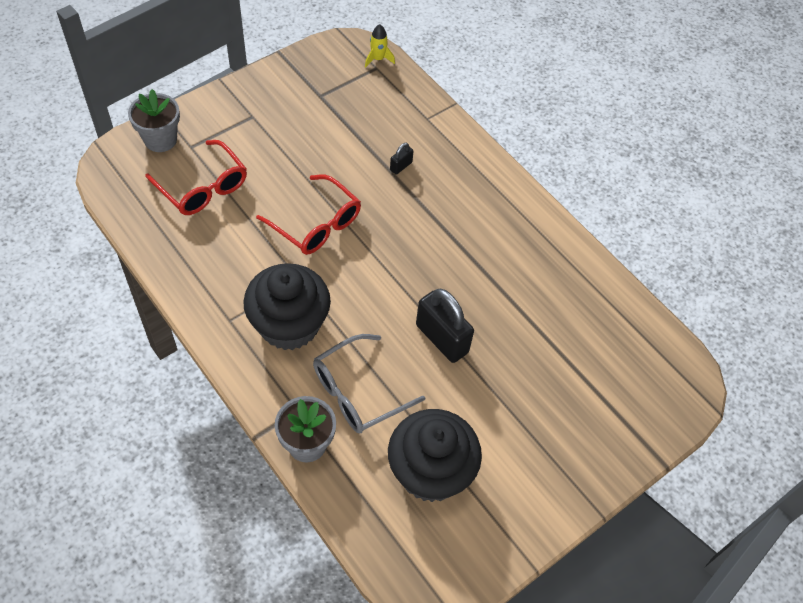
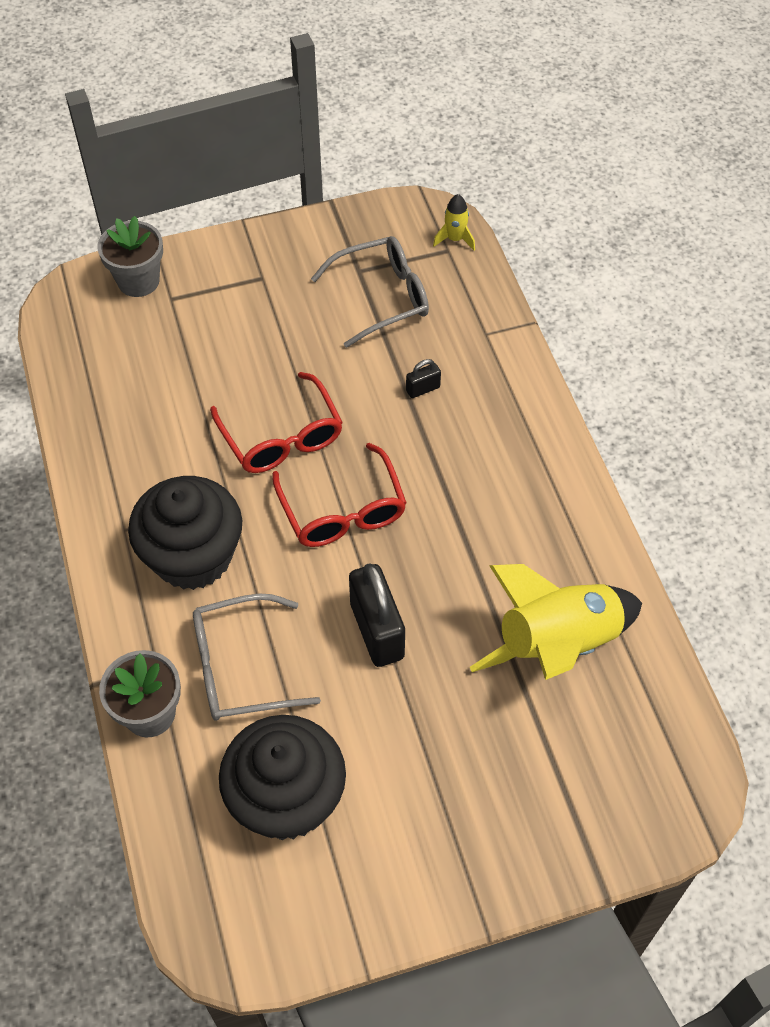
camera: 25 degrees right, 0 degrees up
red glasses [145,140,247,215] -> red glasses moved to [272,443,407,547]
none -> grey glasses [311,236,429,348]
none -> yellow rocket [470,564,642,680]

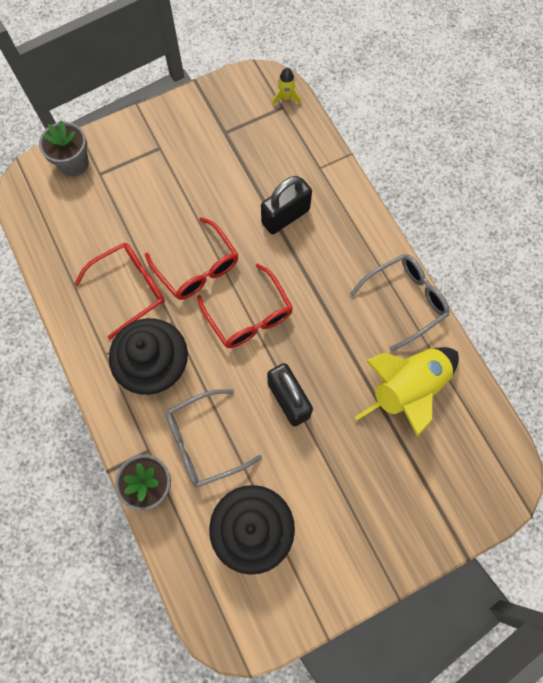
camera: 10 degrees left, 15 degrees up
grey glasses [311,236,429,348] -> grey glasses moved to [350,254,449,352]
black padlock [406,359,441,398] -> black padlock [261,176,312,234], size x2.16
none -> red glasses [74,243,165,339]

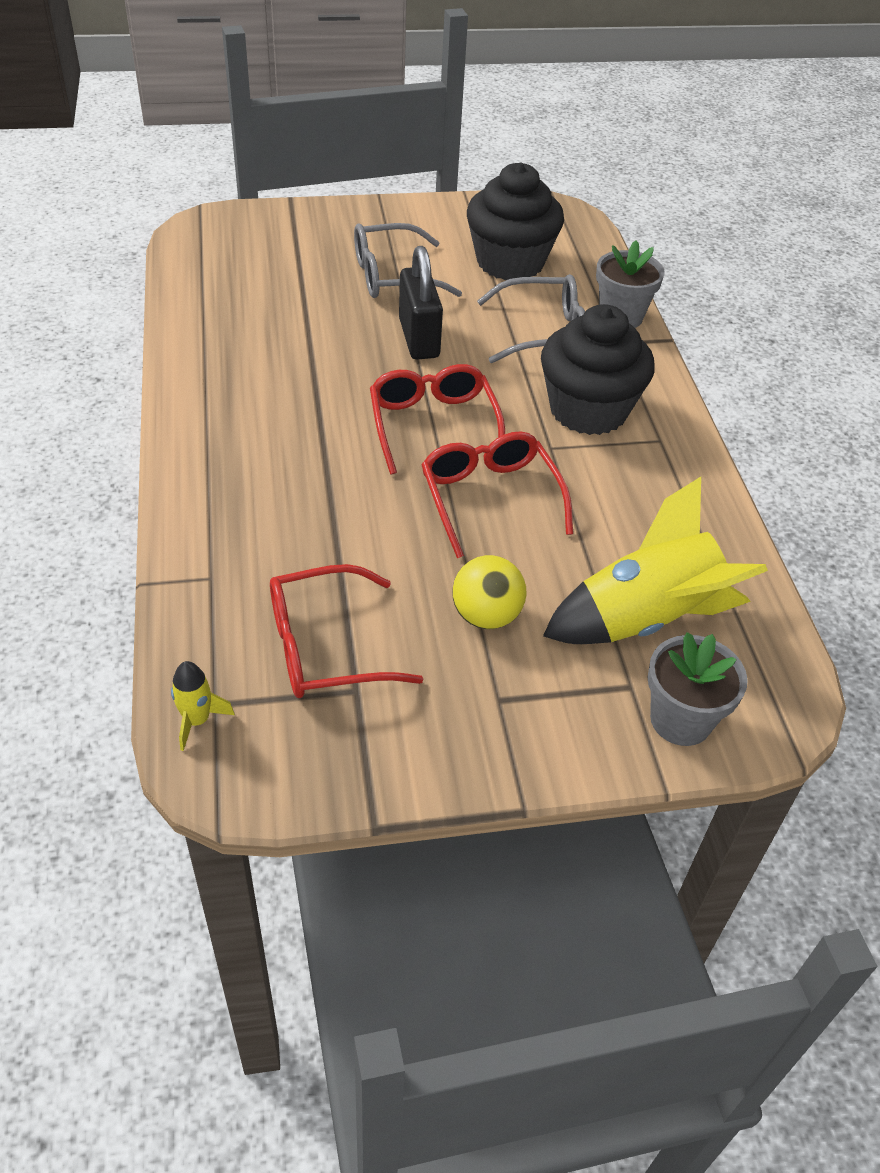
camera: 165 degrees left, 25 degrees down
red glasses [74,243,165,339] -> red glasses moved to [270,564,423,698]
black padlock [261,176,312,234] -> none
grey glasses [350,254,449,352] -> grey glasses moved to [354,223,462,298]
yellow rocket [355,347,459,437] -> yellow rocket moved to [543,477,768,644]
none -> yellow ball [452,555,527,629]

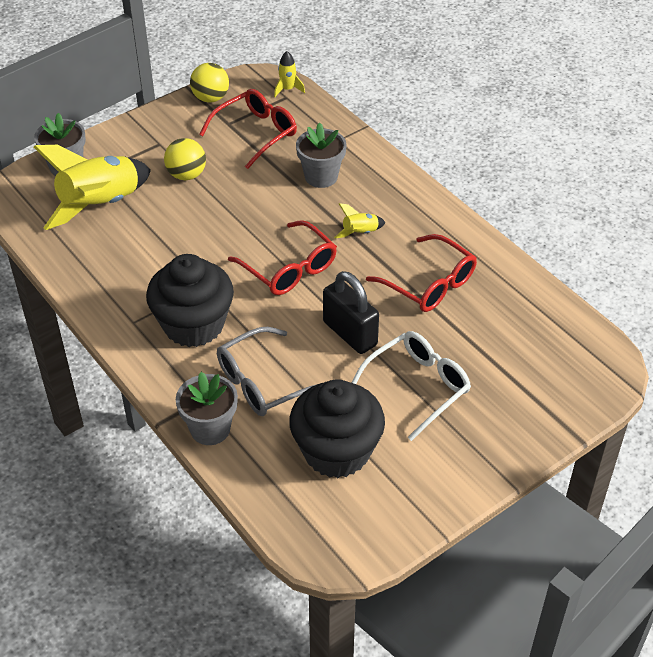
camera: 155 degrees right, 0 degrees up
grey glasses [354,223,462,298] -> white glasses [352,331,471,441]
red glasses [421,431,573,558] -> red glasses moved to [366,234,477,312]
none -> yellow ball [190,63,229,103]
none -> grey flower pot [296,122,347,188]
none -> yellow rocket [334,203,385,238]

